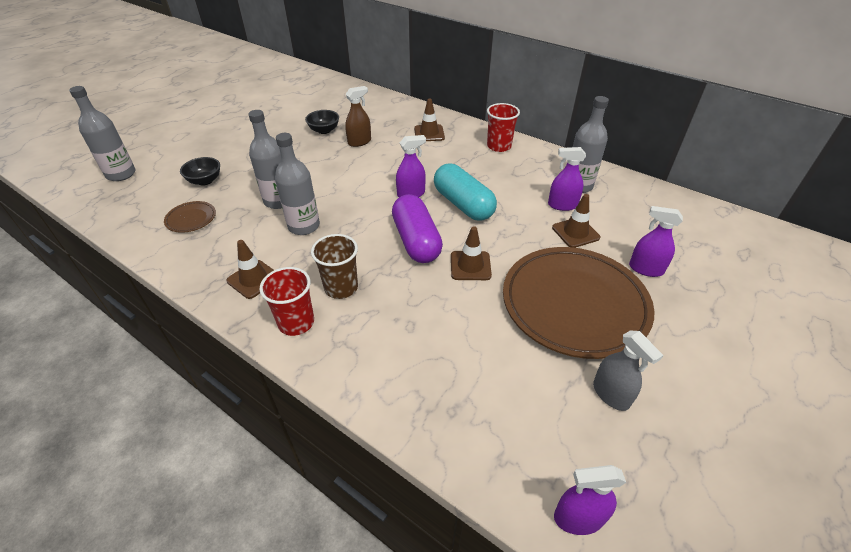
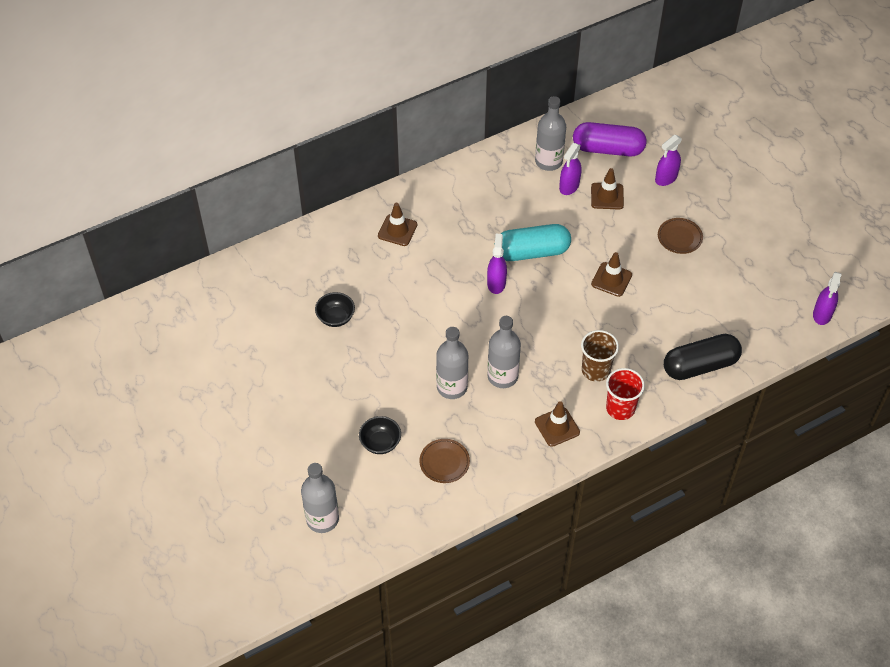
camera: 65 degrees left, 10 degrees up
brown spray bottle [345,86,371,147] -> none
purple capsule [392,194,443,263] -> purple capsule moved to [573,122,646,156]
red cup [487,103,520,152] -> none
brown plate [503,247,655,359] -> brown plate [658,218,703,254], size x0.40
grey spray bottle [593,331,663,411] -> none
none -> black capsule [664,334,742,380]

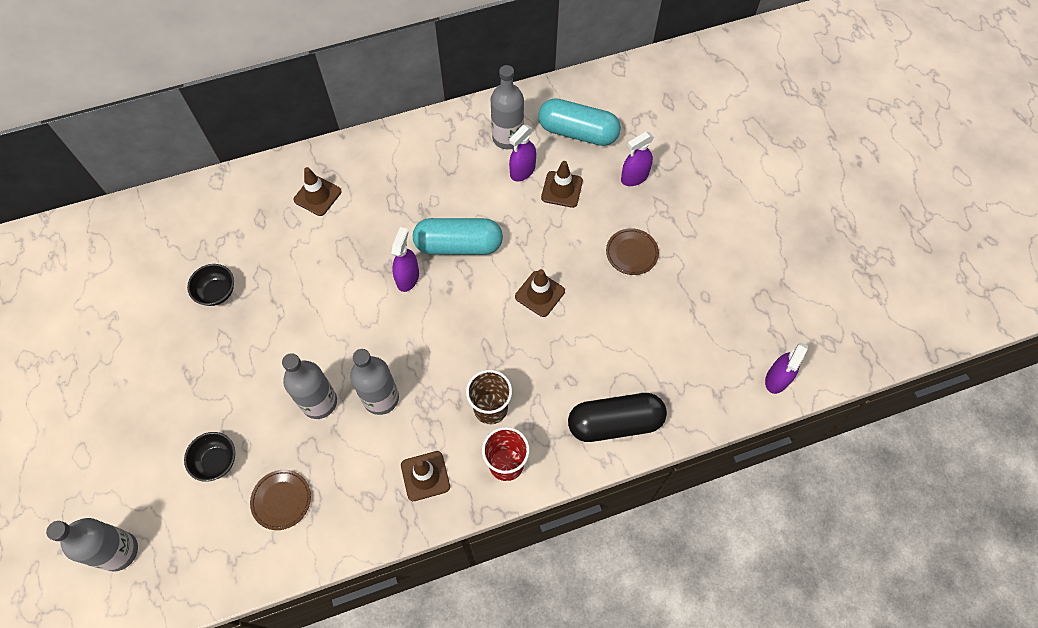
camera: 10 degrees right, 10 degrees up
purple capsule [573,122,646,156] -> turquoise capsule [538,98,621,146]

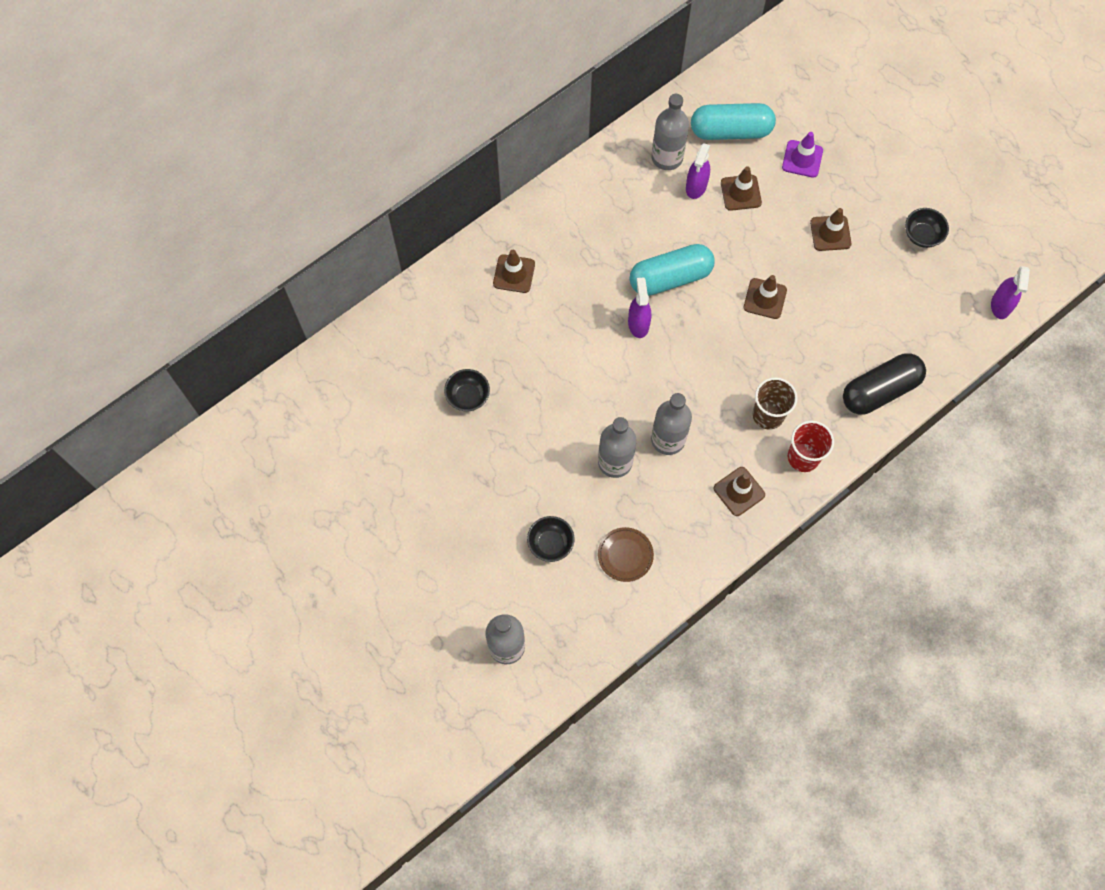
camera: 20 degrees left, 5 degrees up
brown plate [606,228,659,275] -> brown traffic cone [810,208,852,251]
purple spray bottle [621,132,654,186] -> purple traffic cone [782,132,823,178]
none -> black bowl [905,208,949,248]

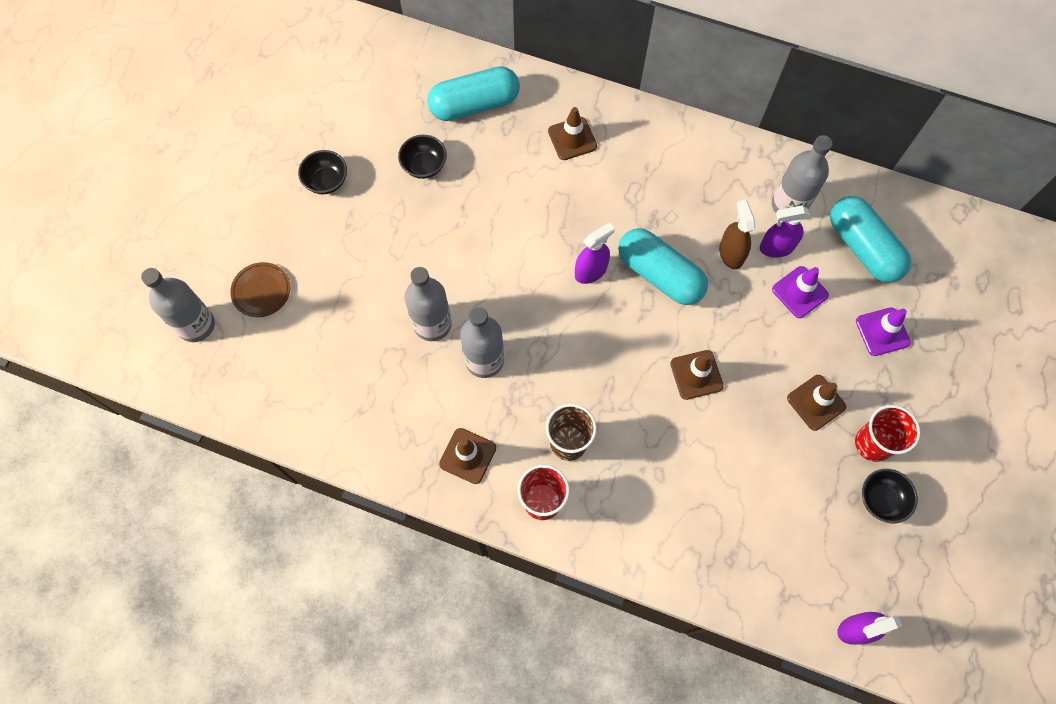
camera: 60 degrees right, 0 degrees up
black bowl [527,516,574,562] -> black bowl moved to [298,150,347,194]
brown plate [598,527,654,582] -> brown plate moved to [230,262,290,317]
brown traffic cone [721,166,762,211] -> purple traffic cone [772,266,829,318]
black capsule [843,353,926,415] -> none
none -> turquoise capsule [427,66,520,121]
none -> brown spray bottle [719,200,755,270]
none -> red cup [855,405,920,462]

